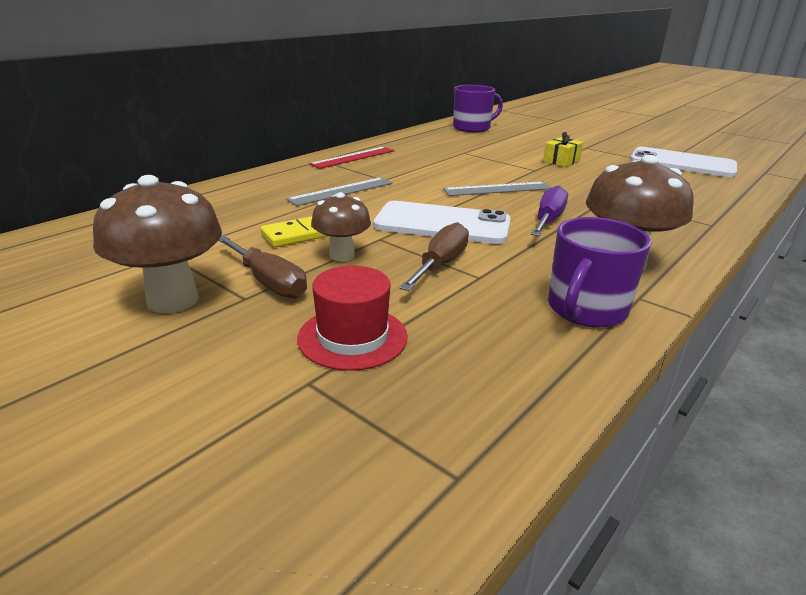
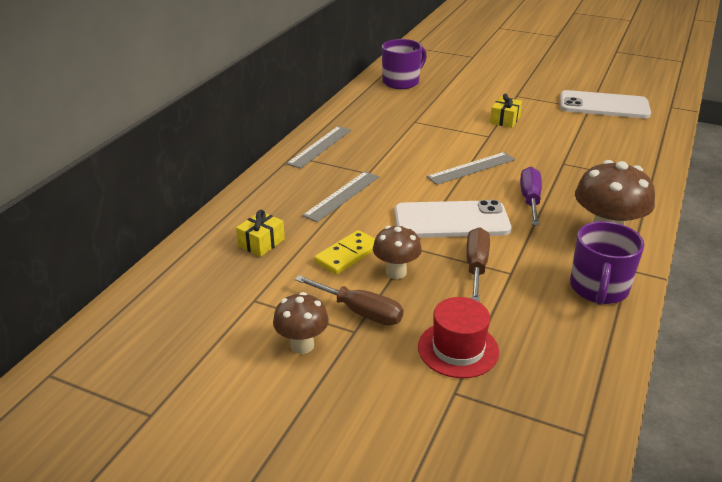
camera: 15 degrees left, 5 degrees up
brown mushroom [93,175,222,313] -> brown mushroom [273,292,329,354], size x0.60
red ruler [309,147,395,169] -> grey ruler [286,126,351,169]
none -> yellow gift [236,210,285,257]

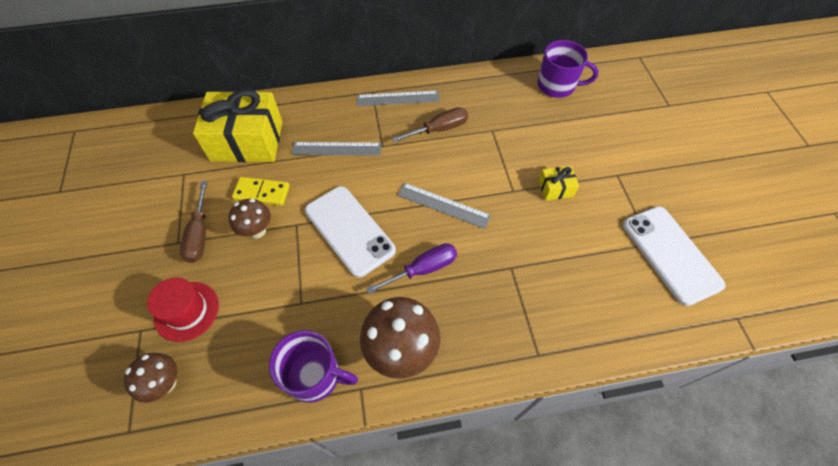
camera: 55 degrees right, 25 degrees up
yellow gift [236,210,285,257] -> yellow gift [193,89,283,162], size x2.29
brown mushroom [273,292,329,354] -> brown mushroom moved to [124,353,177,403]
brown screwdriver [466,227,490,302] -> brown screwdriver moved to [392,107,468,142]
purple mug [570,221,645,305] -> purple mug turned 150 degrees counterclockwise [269,330,358,403]

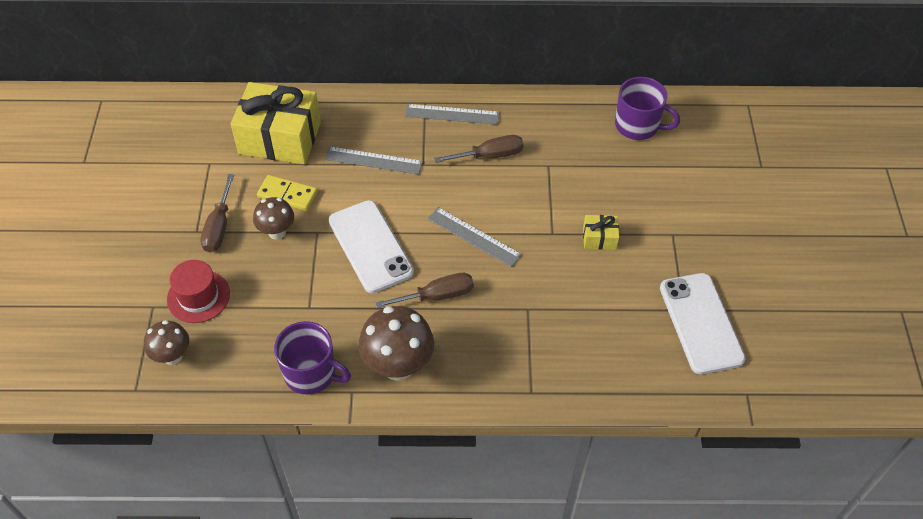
camera: 10 degrees right, 5 degrees down
purple screwdriver [366,243,457,294] -> brown screwdriver [375,273,474,308]

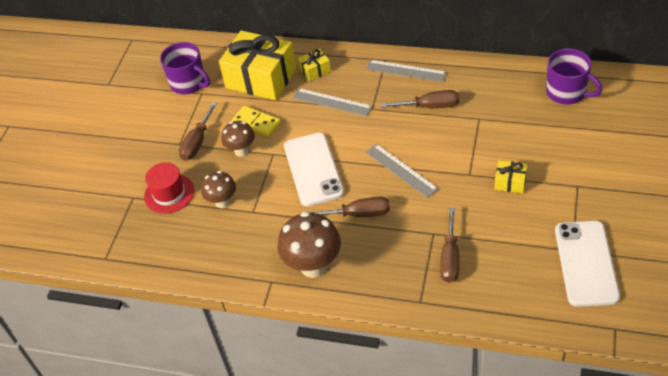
camera: 20 degrees right, 5 degrees down
brown mushroom [144,320,189,365] -> brown mushroom moved to [201,171,236,208]
purple mug [274,321,351,395] -> purple mug moved to [160,42,210,94]
none -> yellow gift [298,49,331,81]
none -> brown screwdriver [440,207,459,283]

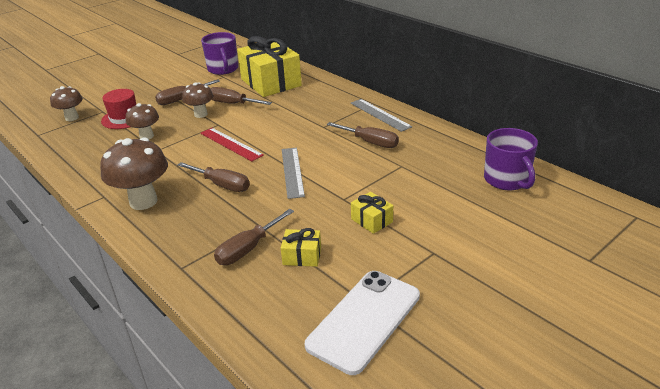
camera: 30 degrees right, 15 degrees down
yellow domino [232,106,281,137] -> brown screwdriver [211,87,272,105]
white phone [284,133,344,206] -> red ruler [200,128,264,161]
grey ruler [293,88,372,116] -> none
yellow gift [298,49,331,81] -> yellow gift moved to [281,228,321,267]
none -> brown mushroom [50,86,83,121]

